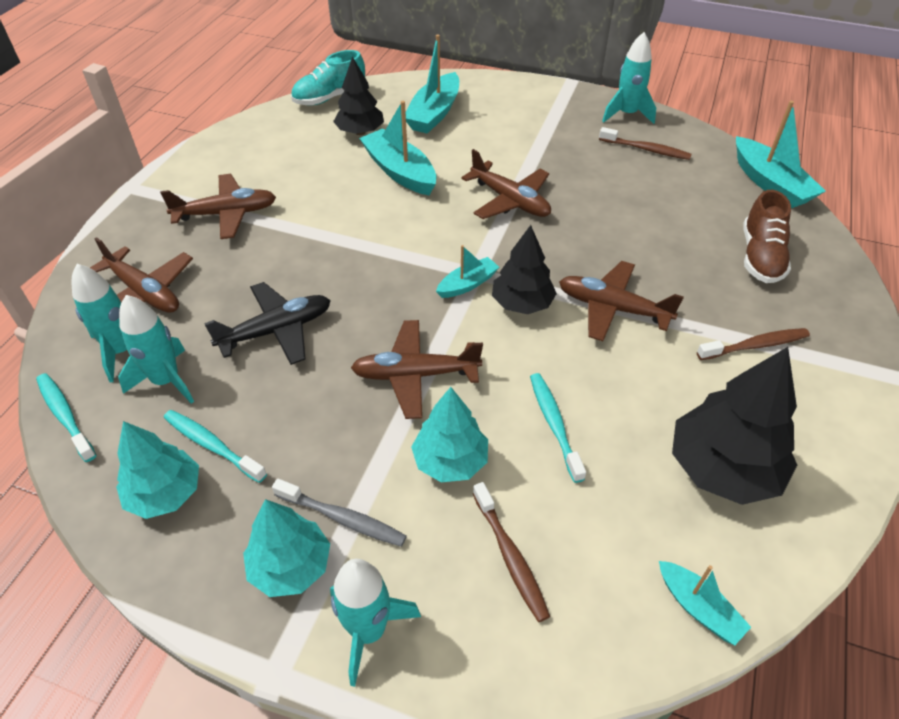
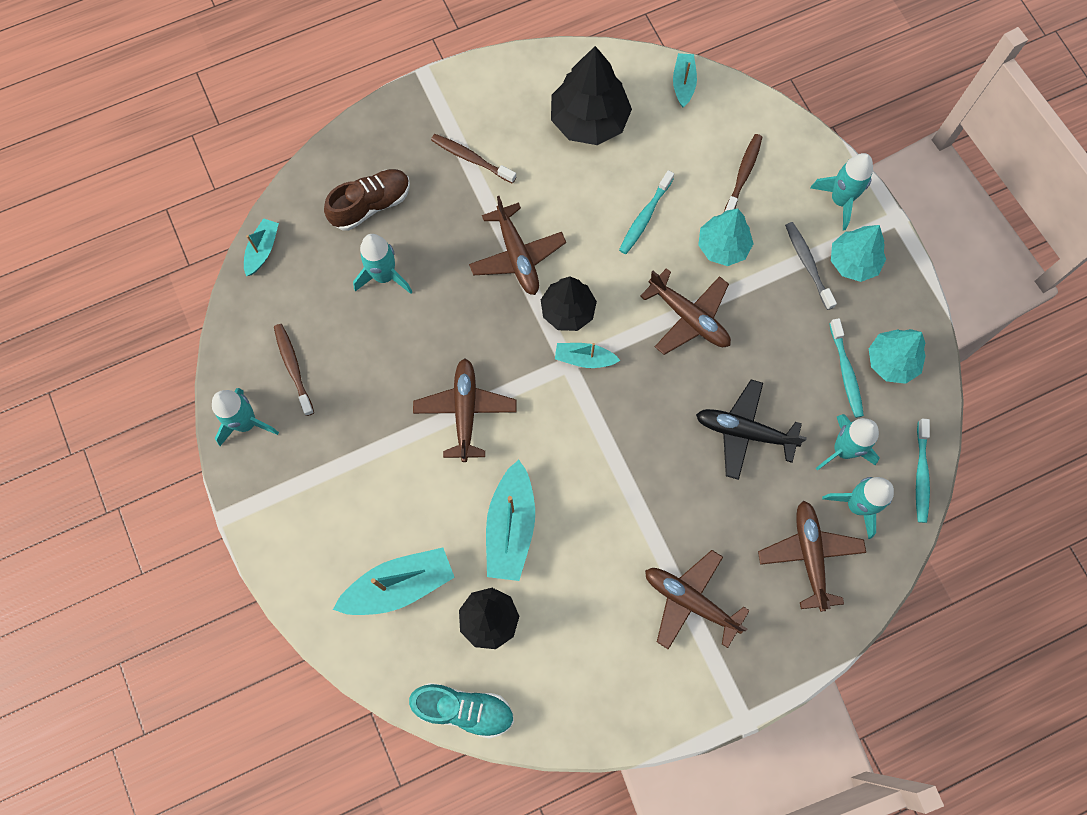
camera: 135 degrees left, 25 degrees up
turquoise boat [736,101,826,208] -> turquoise boat [244,218,279,276], size x0.56
none -> turquoise rocket [353,234,412,294]

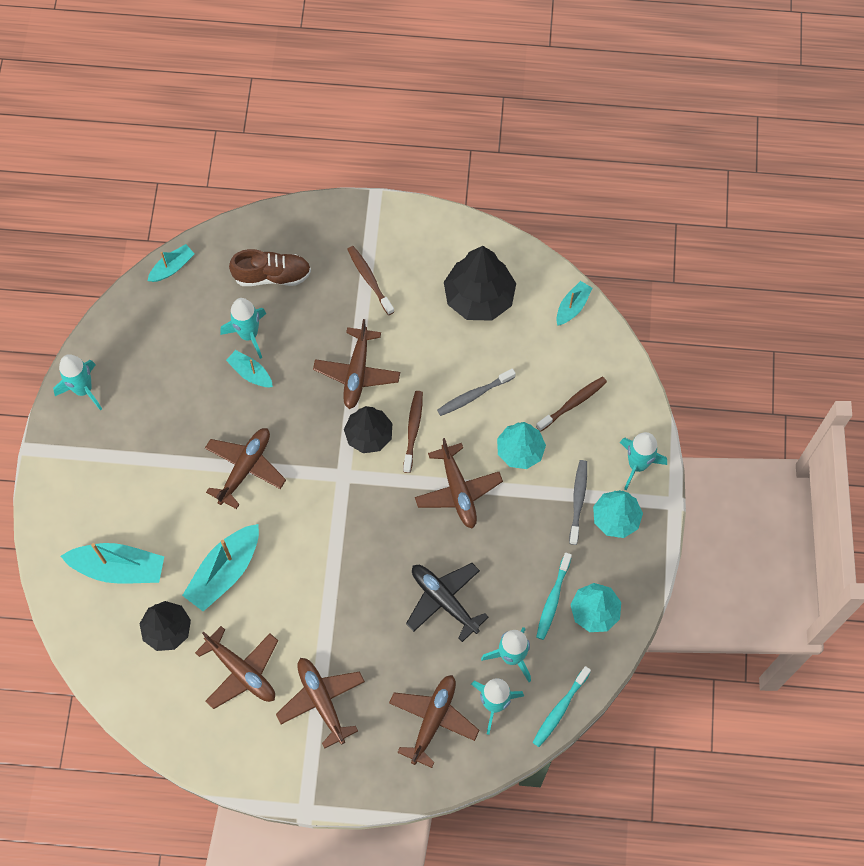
camera: 30 degrees right, 5 degrees down
brown toothbrush [274,324,314,416] -> brown toothbrush moved to [403,391,423,473]
turquoise shoe [409,683,514,739] -> none
turquoise boat [555,343,620,368] -> turquoise boat moved to [226,350,273,388]
turquoise toothbrush [619,170,674,254] -> grey toothbrush [437,368,516,416]
none -> brown plane [195,626,278,709]

